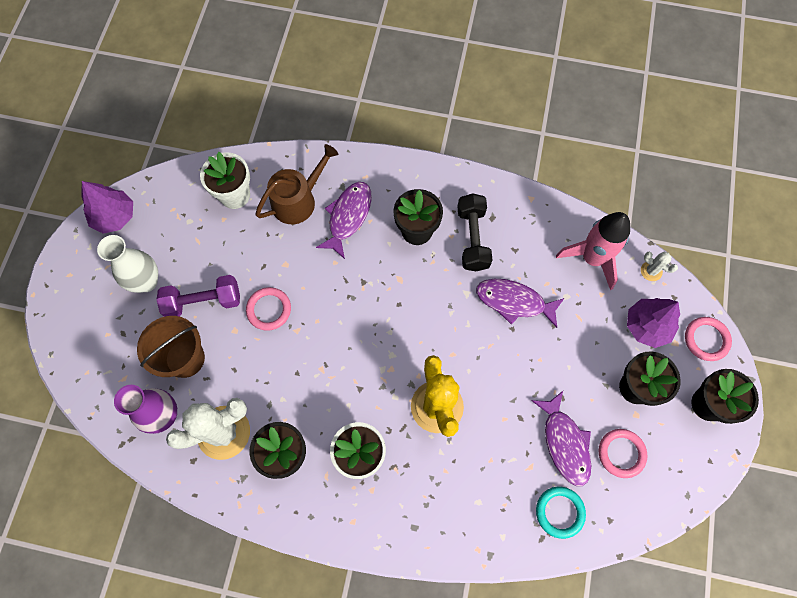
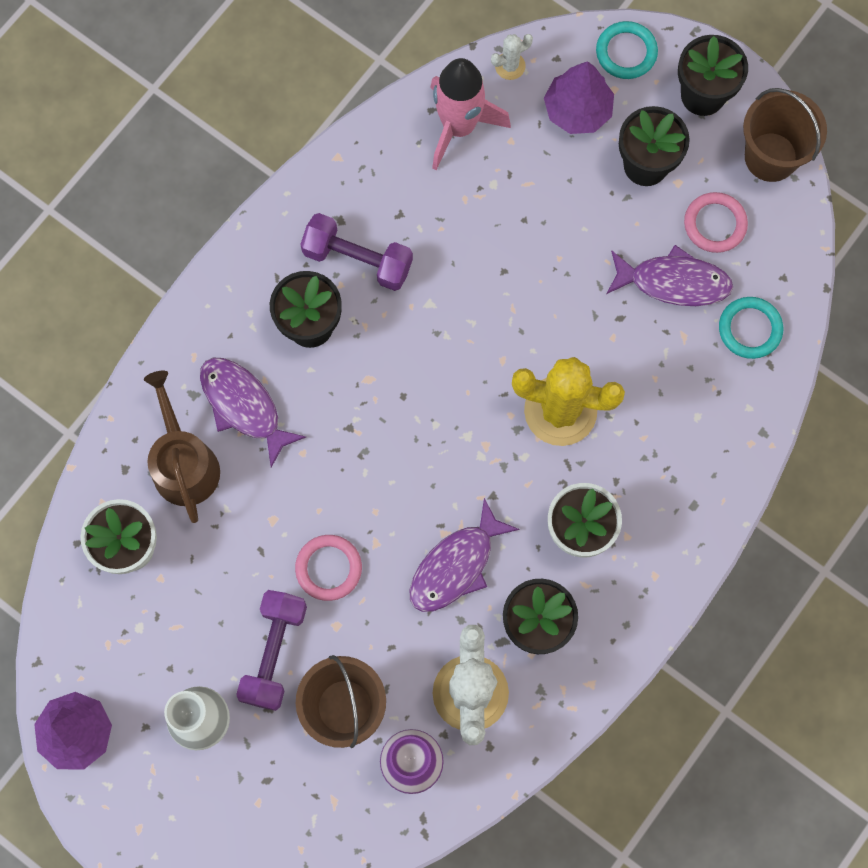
camera: 65 degrees left, 5 degrees up
black dumbbell [457,193,493,271] -> purple dumbbell [300,213,413,291]
purple fish [476,279,564,328] -> purple fish moved to [409,498,519,612]
pink ring [685,317,732,361] -> turquoise ring [596,21,658,79]
none -> brown bucket [743,88,827,182]

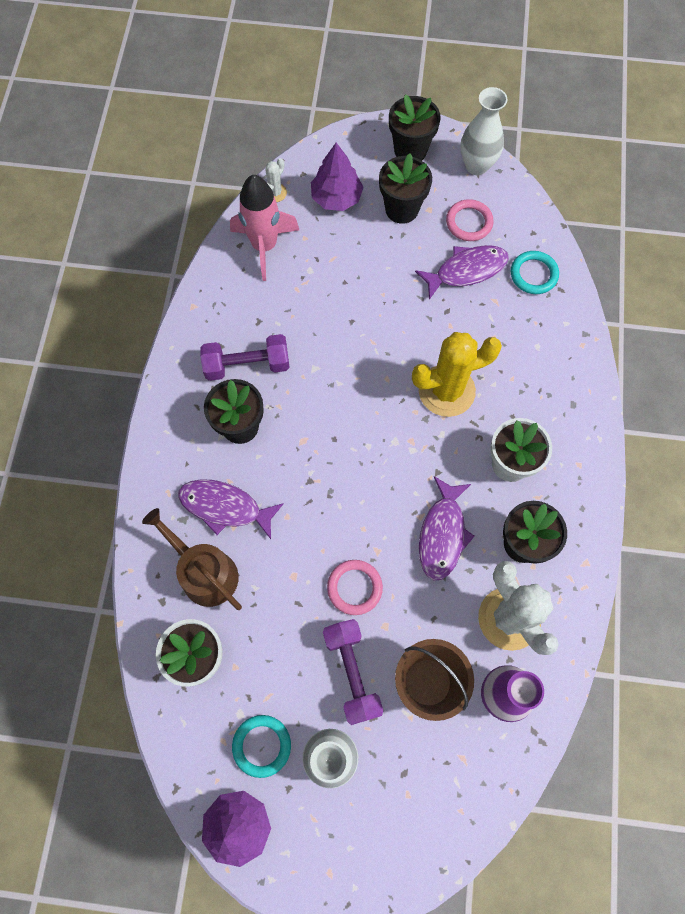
camera: 30 degrees left, 5 degrees down
turquoise ring [596,21,658,79] -> turquoise ring moved to [232,715,291,778]
brown bucket [743,88,827,182] -> white vase [460,87,508,175]

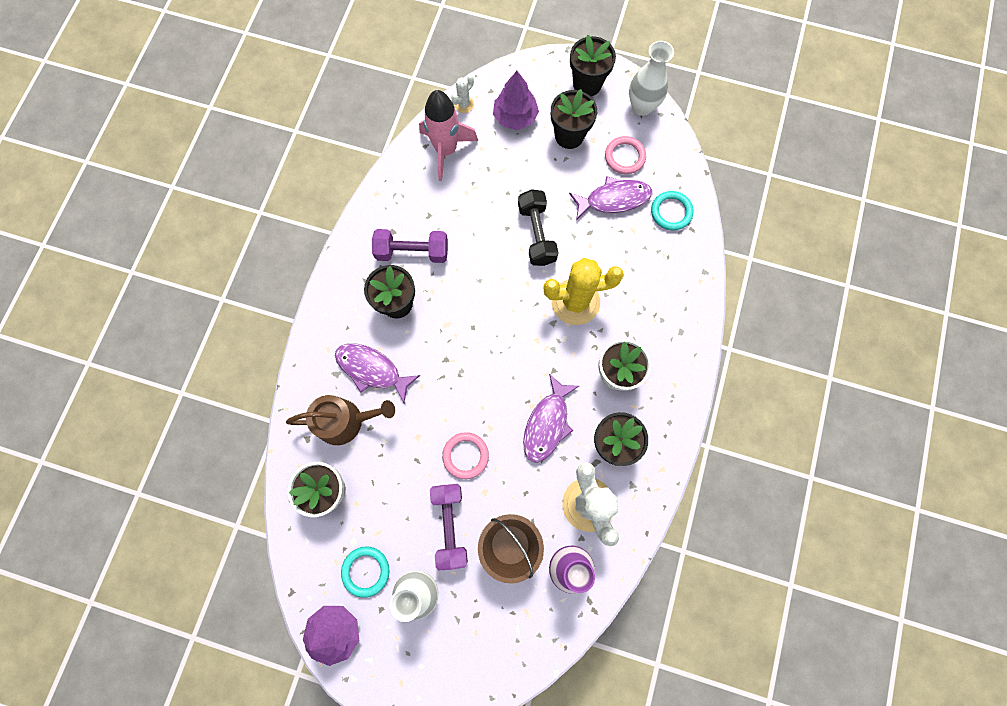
camera: 10 degrees right, 5 degrees up
brown watering can [142,508,242,610] -> brown watering can turned 120 degrees clockwise [286,395,395,445]
none -> black dumbbell [518,189,559,266]

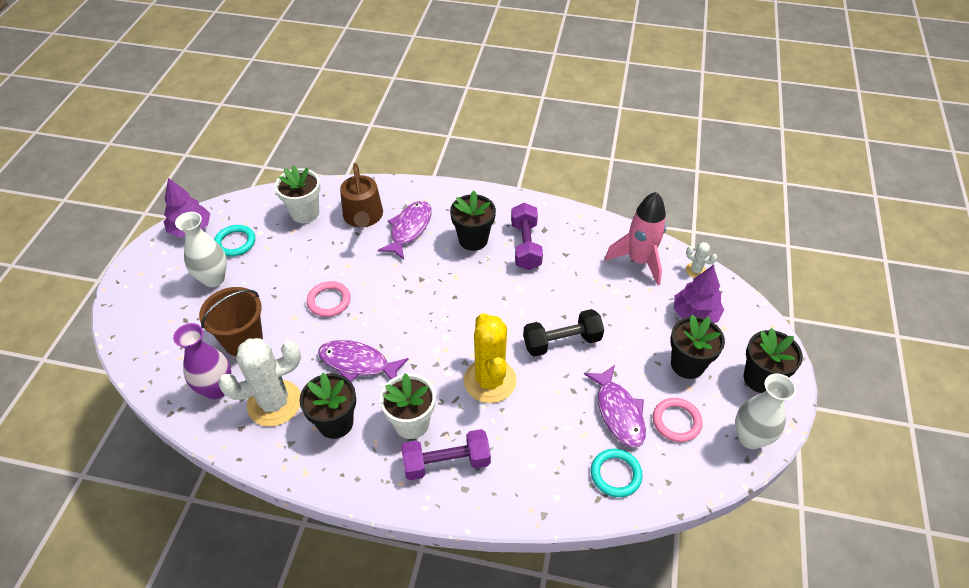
camera: 85 degrees right, 25 degrees down
purple dumbbell [430,484,468,570] -> purple dumbbell moved to [401,429,491,480]

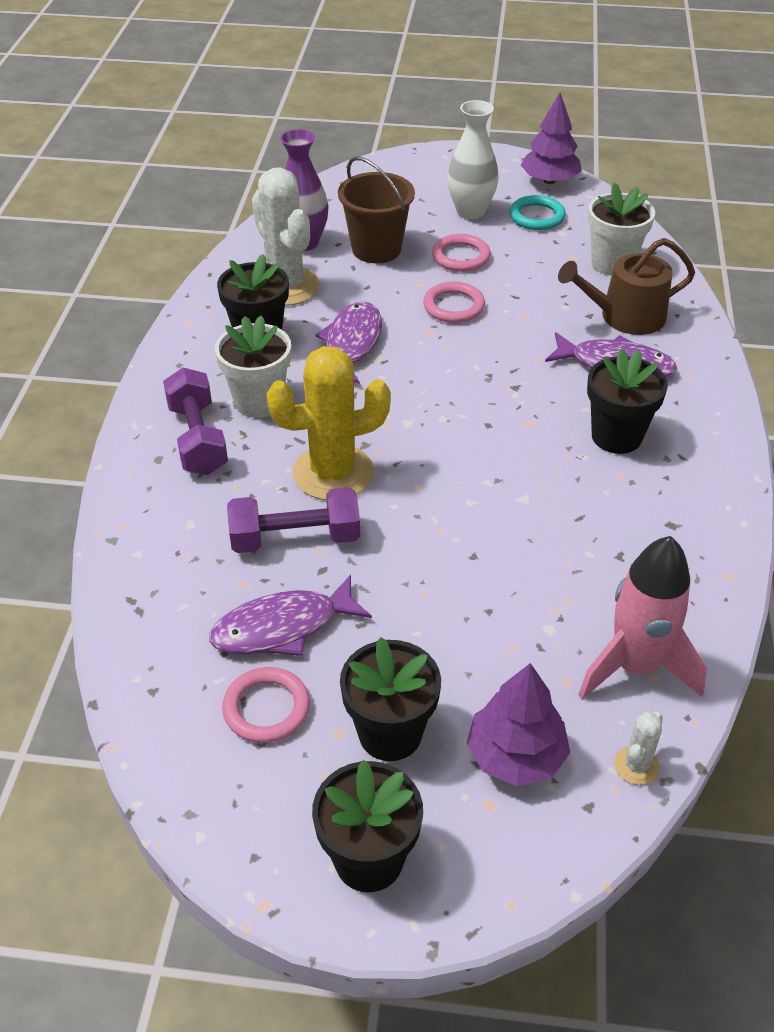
camera: 85 degrees right, 5 degrees down
purple dumbbell [511,203,543,270] -> purple dumbbell moved to [227,487,360,553]
black dumbbell [523,309,604,357] -> none
turquoise ring [591,449,643,497] -> none
white vase [735,374,796,449] -> none
none -> pink ring [432,234,491,272]

